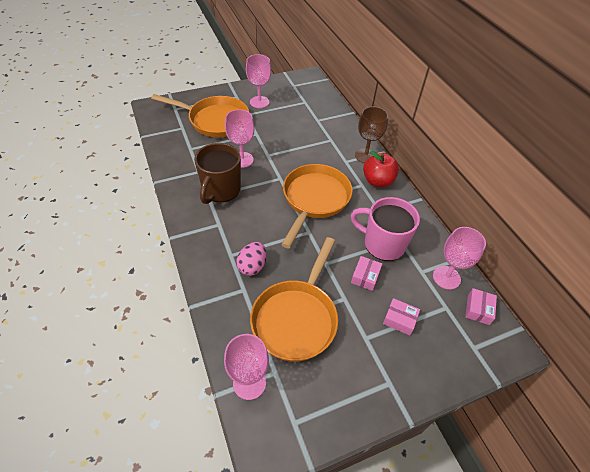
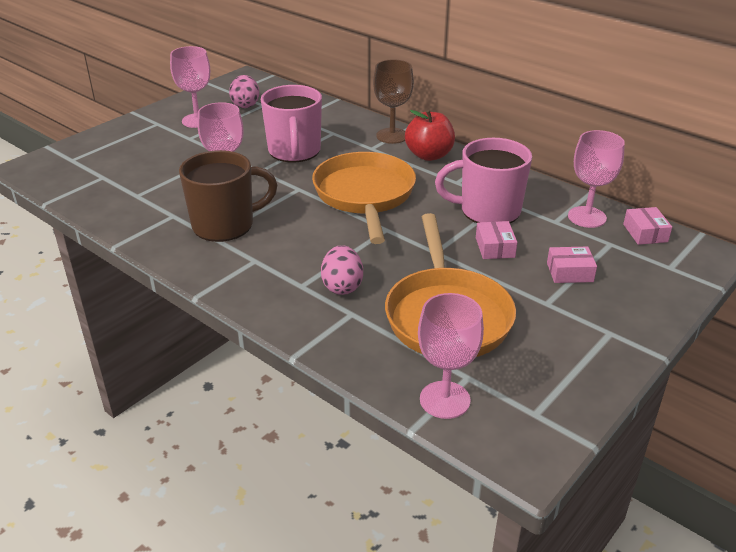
camera: 25 degrees left, 15 degrees down
orange pan [151,94,249,137] -> none
brown mug [194,143,241,204] -> brown mug turned 105 degrees counterclockwise [179,150,277,242]
none -> pink egg [229,75,259,108]
none -> pink mug [261,85,322,163]

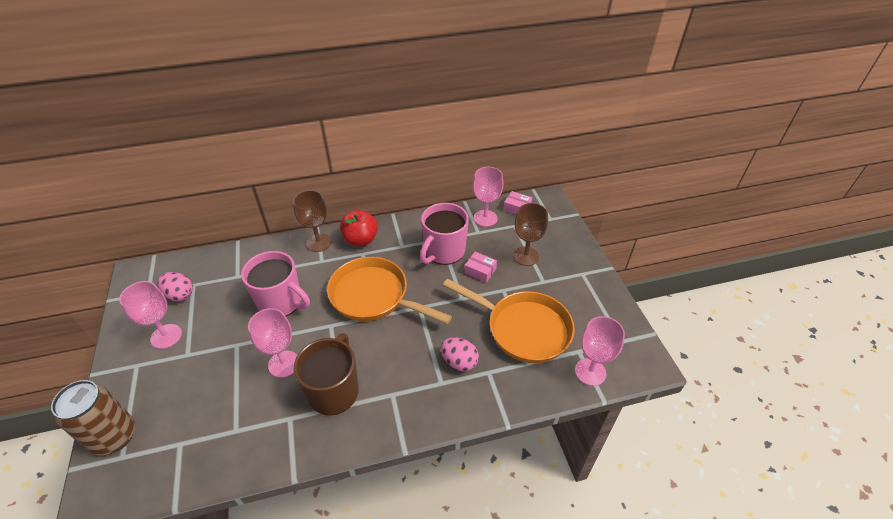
camera: 55 degrees left, 10 degrees up
pink box [547,247,597,283] -> brown goblet [513,203,548,266]
none -> brown can [51,380,135,455]

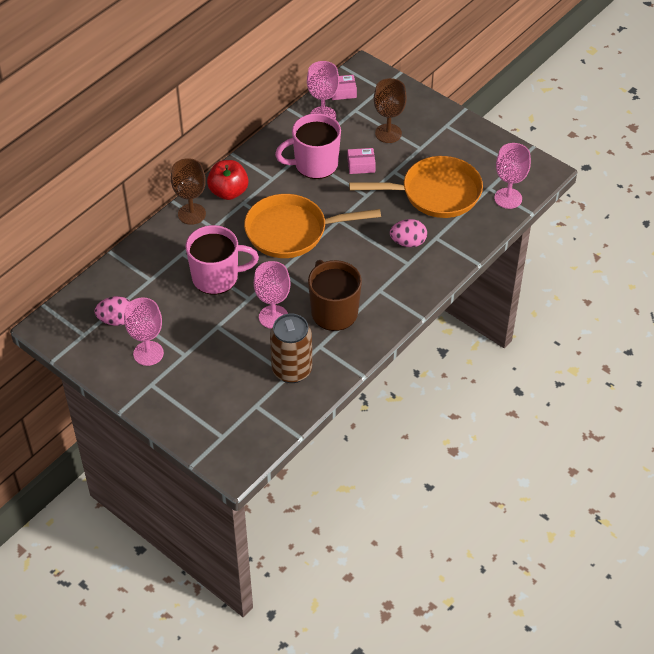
camera: 35 degrees left, 5 degrees up
brown can [51,380,135,455] -> brown can moved to [270,314,312,383]
pink mug [420,203,469,265] -> pink mug turned 75 degrees clockwise [275,113,341,179]

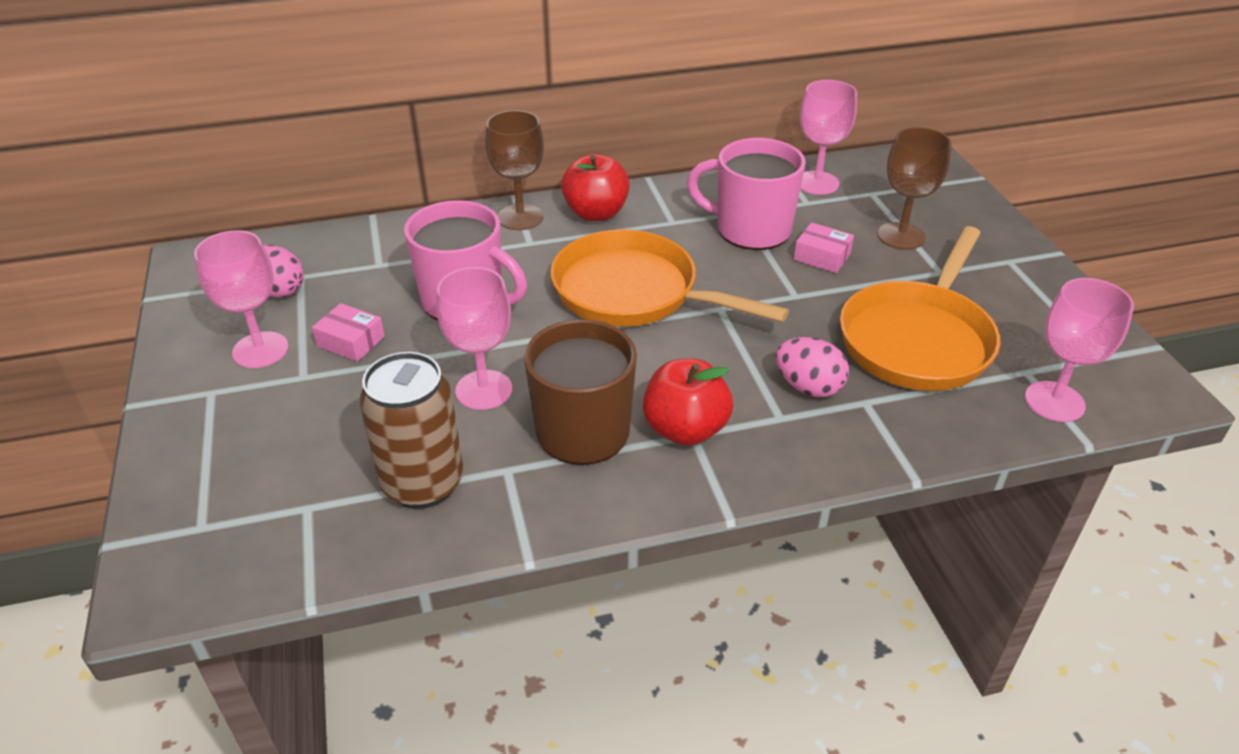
camera: 35 degrees right, 10 degrees down
pink box [332,75,357,100] -> pink box moved to [312,303,385,362]
orange pan [349,156,483,218] -> orange pan turned 90 degrees clockwise [840,226,1000,391]
none -> red apple [643,359,733,446]

